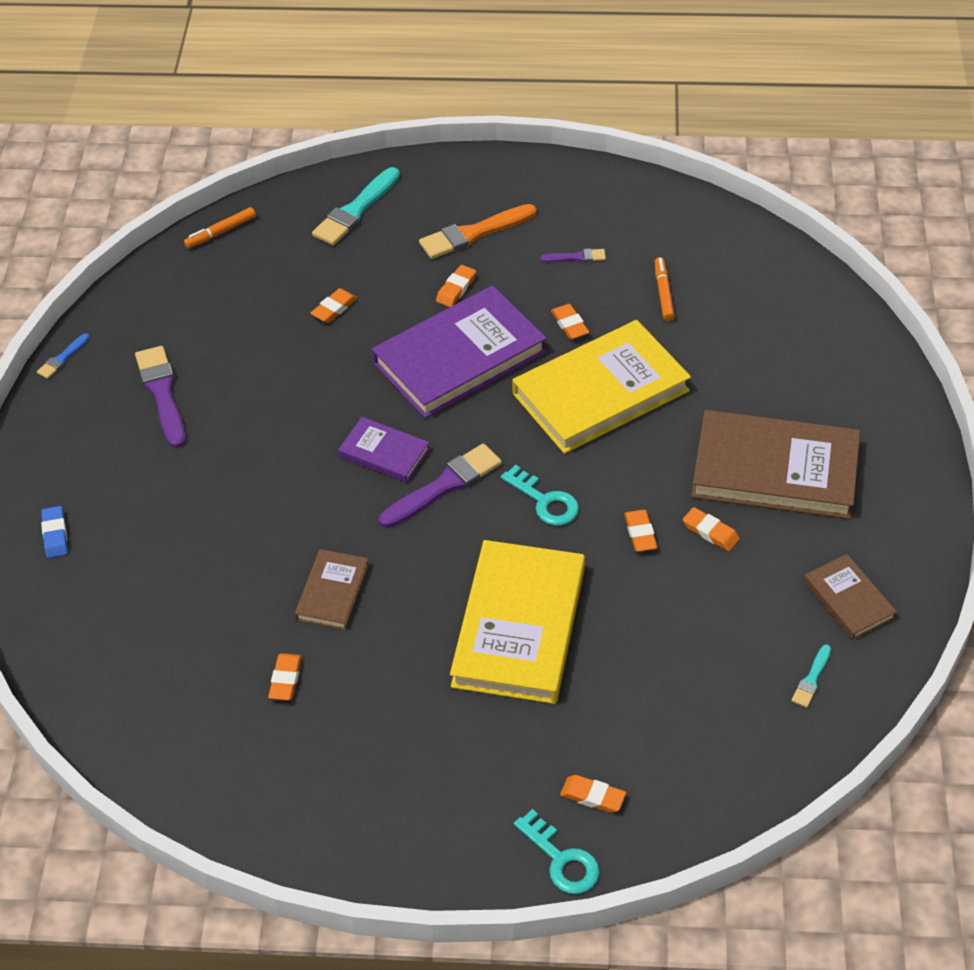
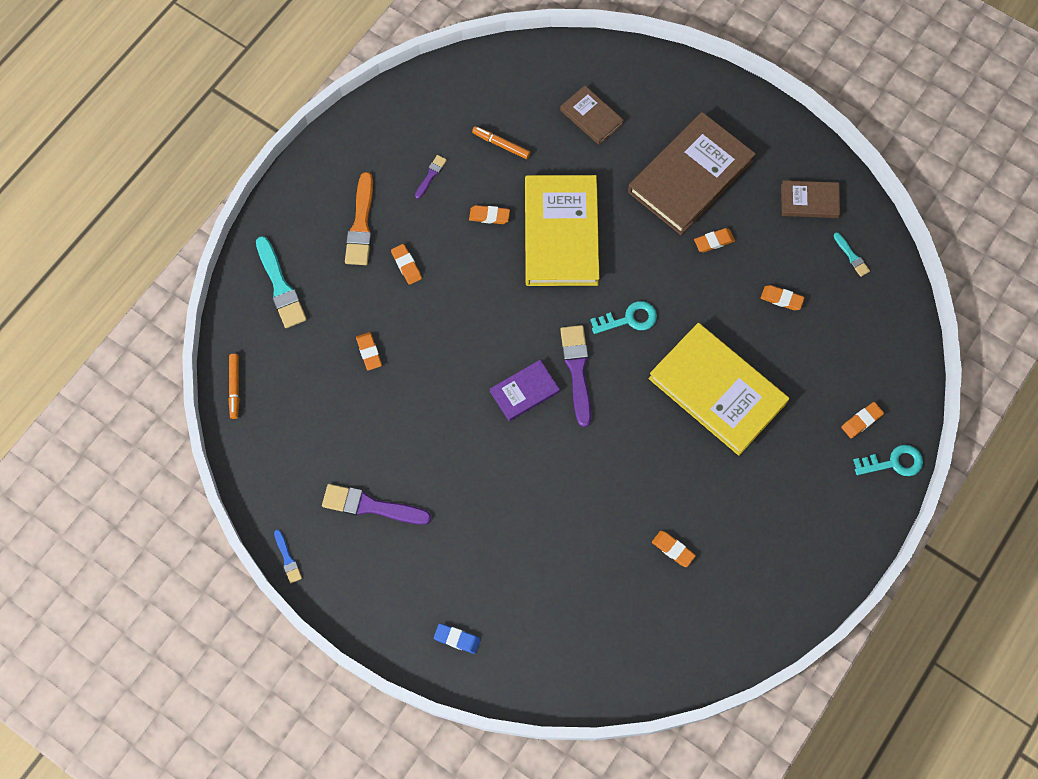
camera: 60 degrees left, 20 degrees up
brown book [295,549,369,630] -> brown book moved to [560,85,624,145]
purple book [372,285,547,419] -> none
orange eraser [624,510,657,552] -> orange eraser moved to [761,285,805,310]

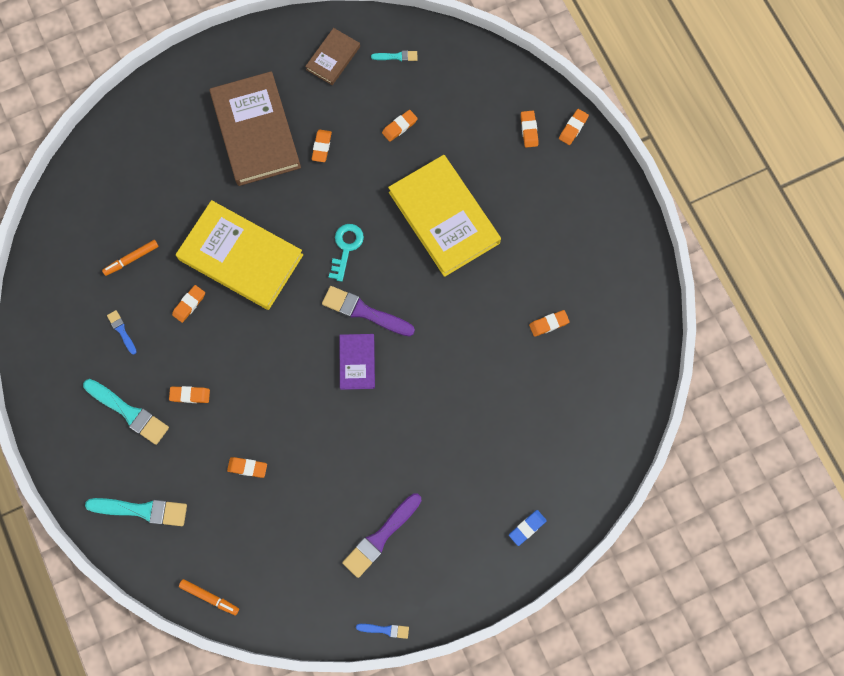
camera: 60 degrees left, 5 degrees up
orange brush [345,172,373,265] -> turquoise brush [83,379,169,445]
purple brush [415,155,447,199] -> blue brush [107,310,137,355]
brown book [560,85,624,145] -> none
yellow book [649,323,789,456] -> yellow book turned 75 degrees clockwise [388,155,501,277]
turquoise key [853,445,923,476] -> orange eraser [559,109,589,145]

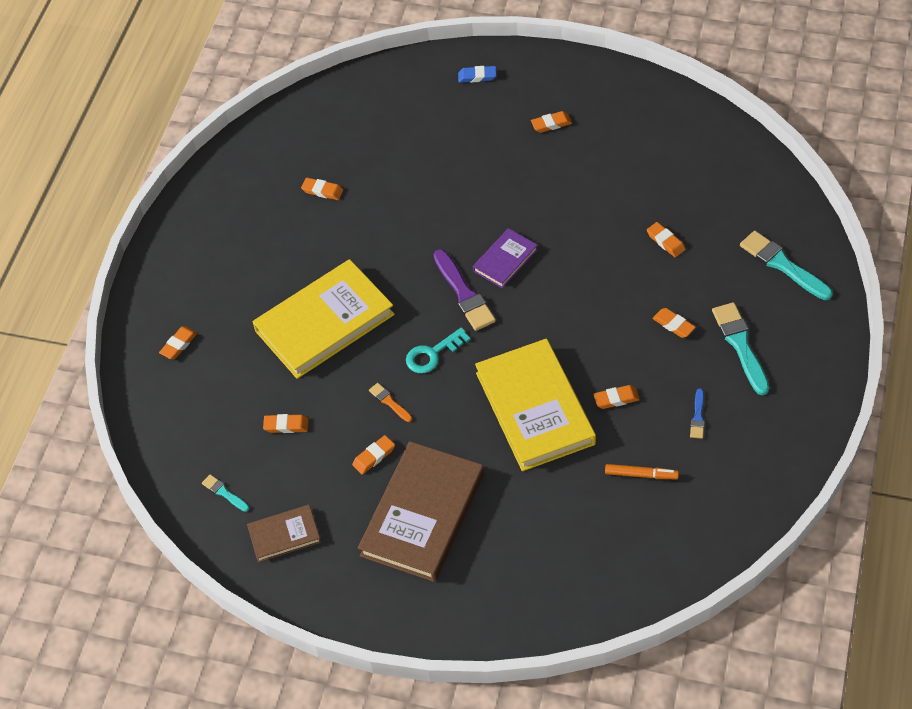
camera: 135 degrees left, 20 degrees down
orange marker [179,579,239,615] -> none
purple brush [342,493,422,578] -> none
blue brush [356,624,409,639] -> none
yellow book [388,155,501,277] -> yellow book turned 45 degrees clockwise [252,259,395,379]
orange eraser [559,109,589,145] -> orange eraser moved to [531,111,572,133]
none -> orange brush [369,383,412,422]

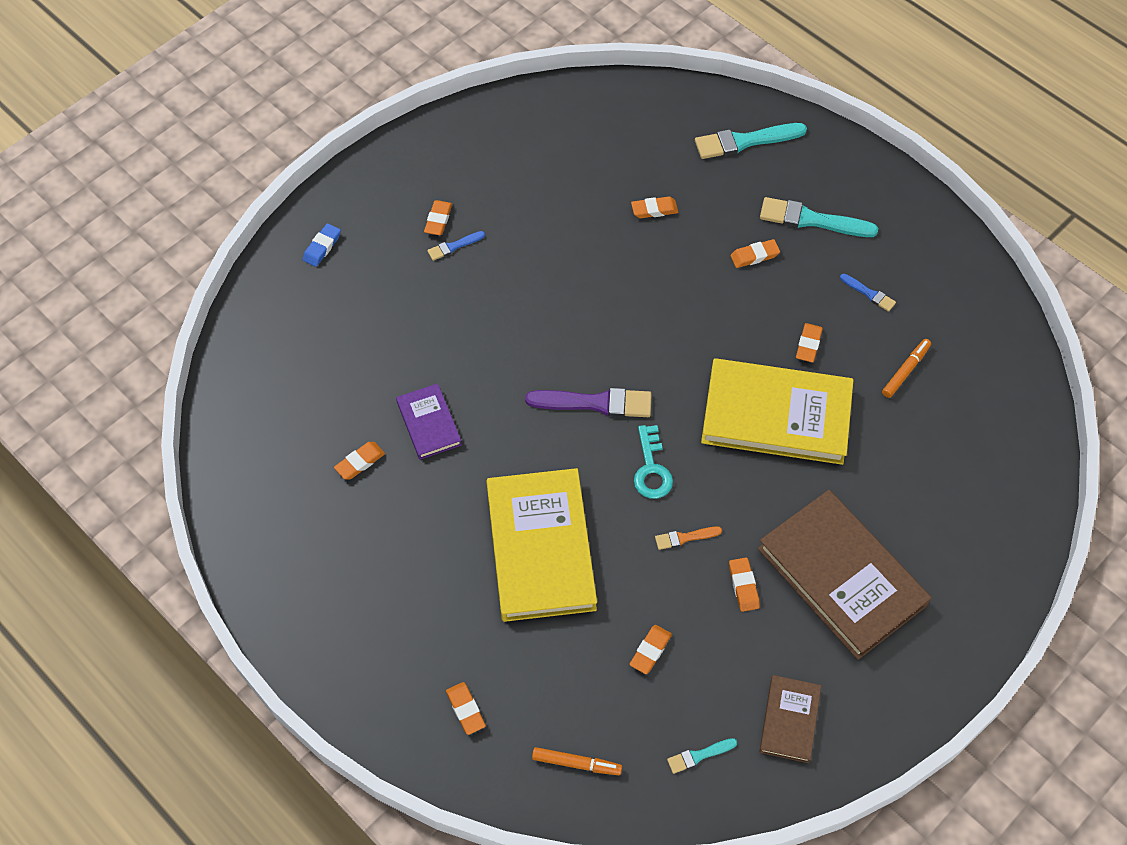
camera: 65 degrees left, 5 degrees up
purple book [473,228,538,289] -> purple book moved to [396,383,462,460]
none -> blue brush [427,231,485,261]
none -> orange marker [532,747,622,775]

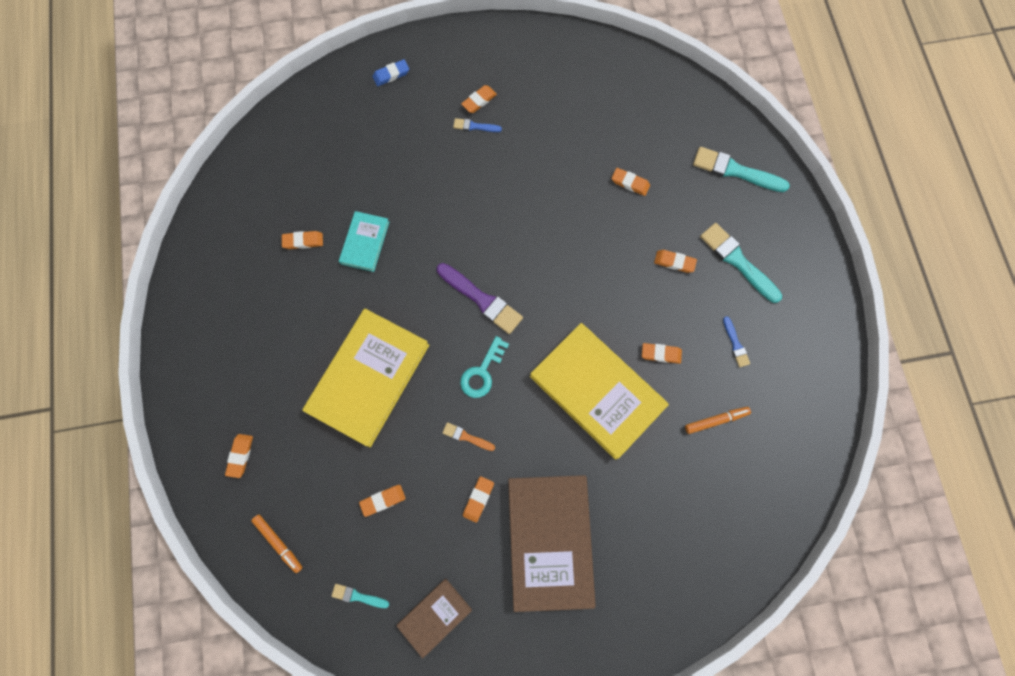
camera: 35 degrees right, 15 degrees up
purple book [396,383,462,460] -> turquoise book [339,211,389,272]
orange eraser [796,323,823,362] -> orange eraser turned 45 degrees clockwise [642,343,682,364]

